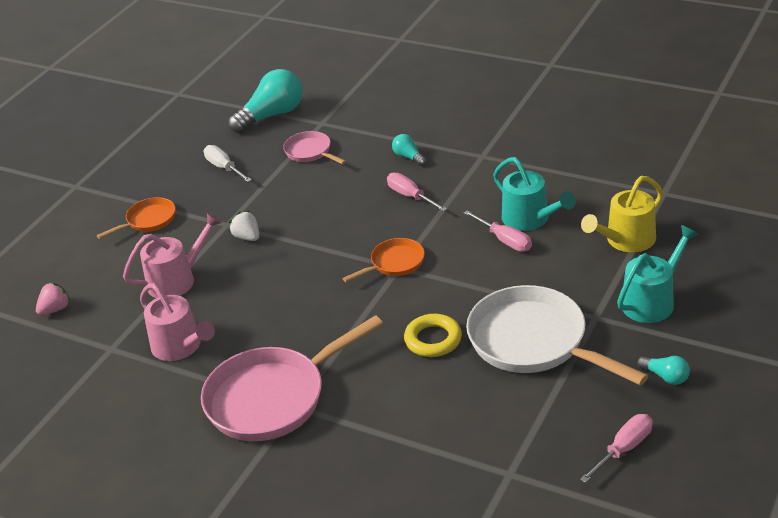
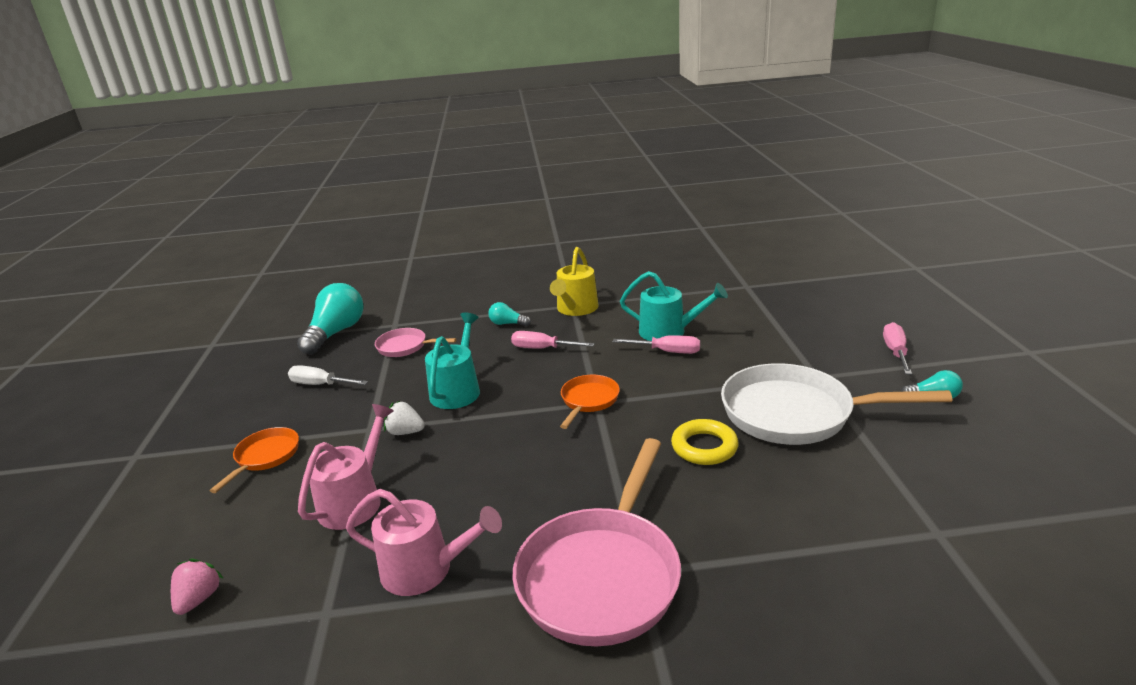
camera: 35 degrees left, 10 degrees down
pink screwdriver [580,414,652,483] -> pink screwdriver moved to [883,322,912,375]
yellow watering can [581,176,663,252] -> yellow watering can moved to [550,247,599,316]
turquoise watering can [617,225,699,323] -> turquoise watering can moved to [425,313,480,409]

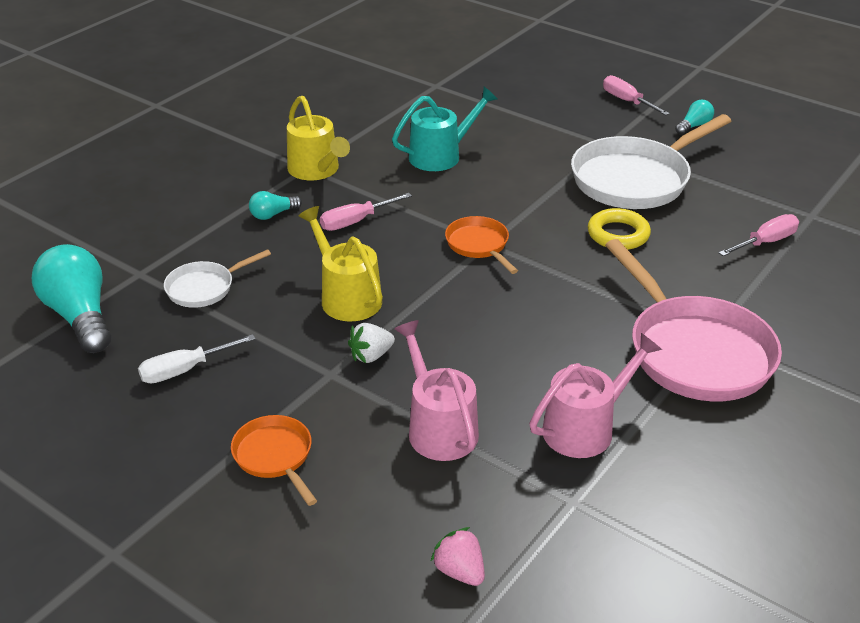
camera: 50 degrees left, 10 degrees up
pink pan [375,328,457,357] -> white pan [164,249,271,308]
turquoise watering can [425,313,480,409] -> yellow watering can [299,206,383,321]
pink screwdriver [612,335,700,354] -> pink screwdriver moved to [719,214,799,256]

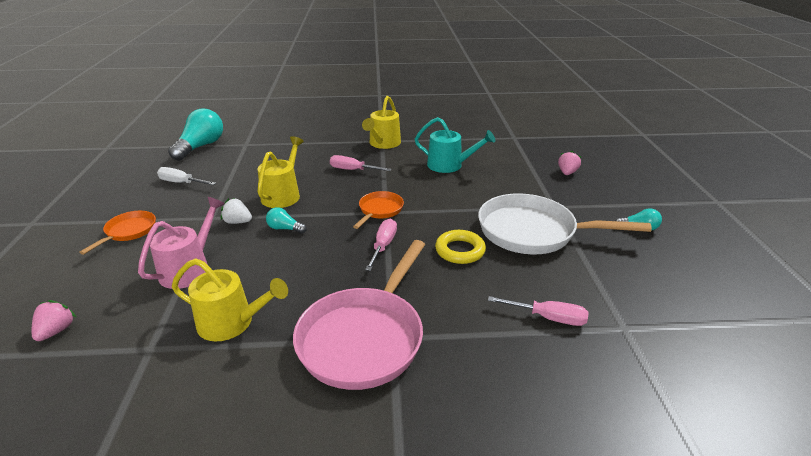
camera: 50 degrees right, 5 degrees down
white pan [164,249,271,308] -> none
turquoise light bulb [249,191,302,220] -> turquoise light bulb moved to [266,207,307,234]
pink watering can [529,333,662,458] -> yellow watering can [172,258,288,341]
pink screwdriver [603,75,670,116] -> pink screwdriver moved to [365,219,397,271]
none -> pink strawberry [558,151,581,175]

